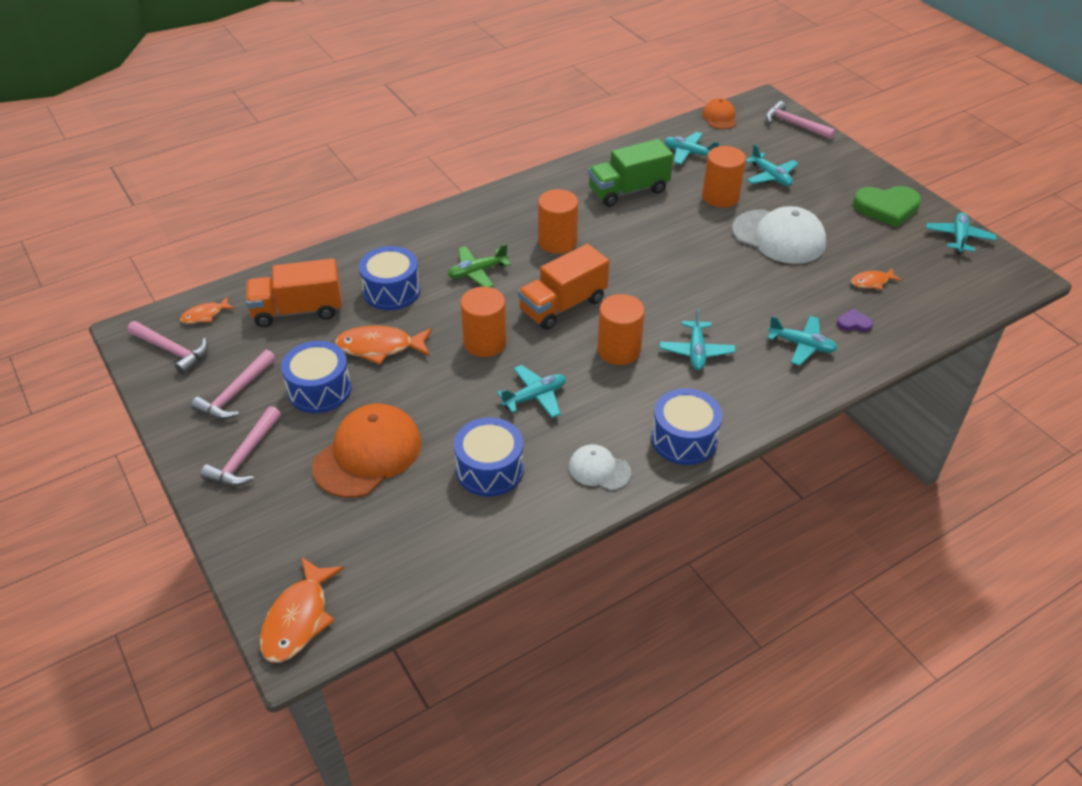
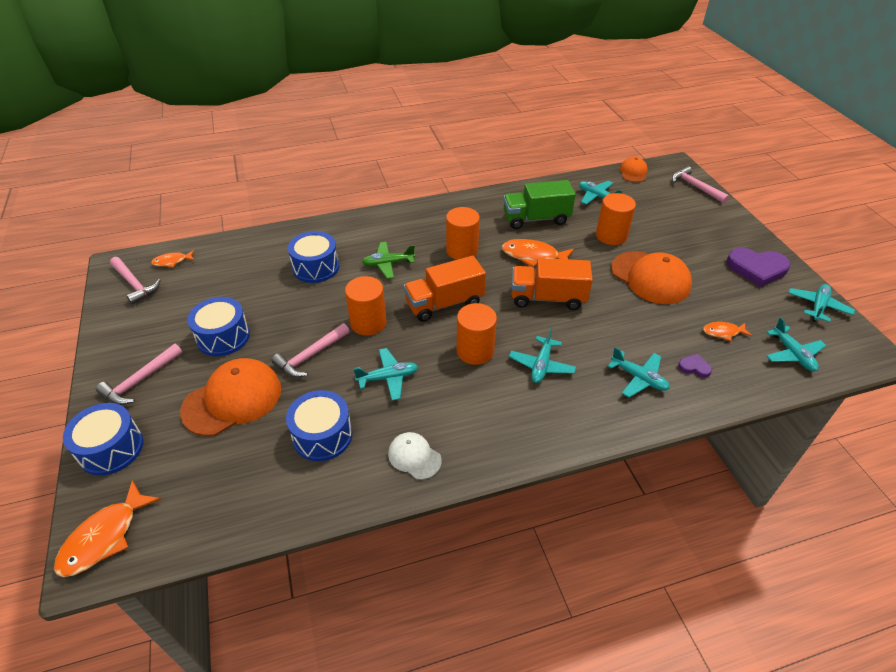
camera: 15 degrees right, 0 degrees up
pink hammer [191,350,276,420] -> pink hammer moved to [272,323,350,377]
orange truck [246,258,342,327] -> orange truck moved to [512,258,593,310]
orange fish [335,326,432,365] -> orange fish moved to [502,239,574,267]
blue drum [651,388,722,465] -> blue drum moved to [63,403,144,476]
white cap [732,206,826,264] -> orange cap [611,251,692,304]
turquoise plane [746,144,799,186] -> turquoise plane moved to [766,317,826,372]
green heart [853,186,921,227] -> purple heart [726,248,791,287]

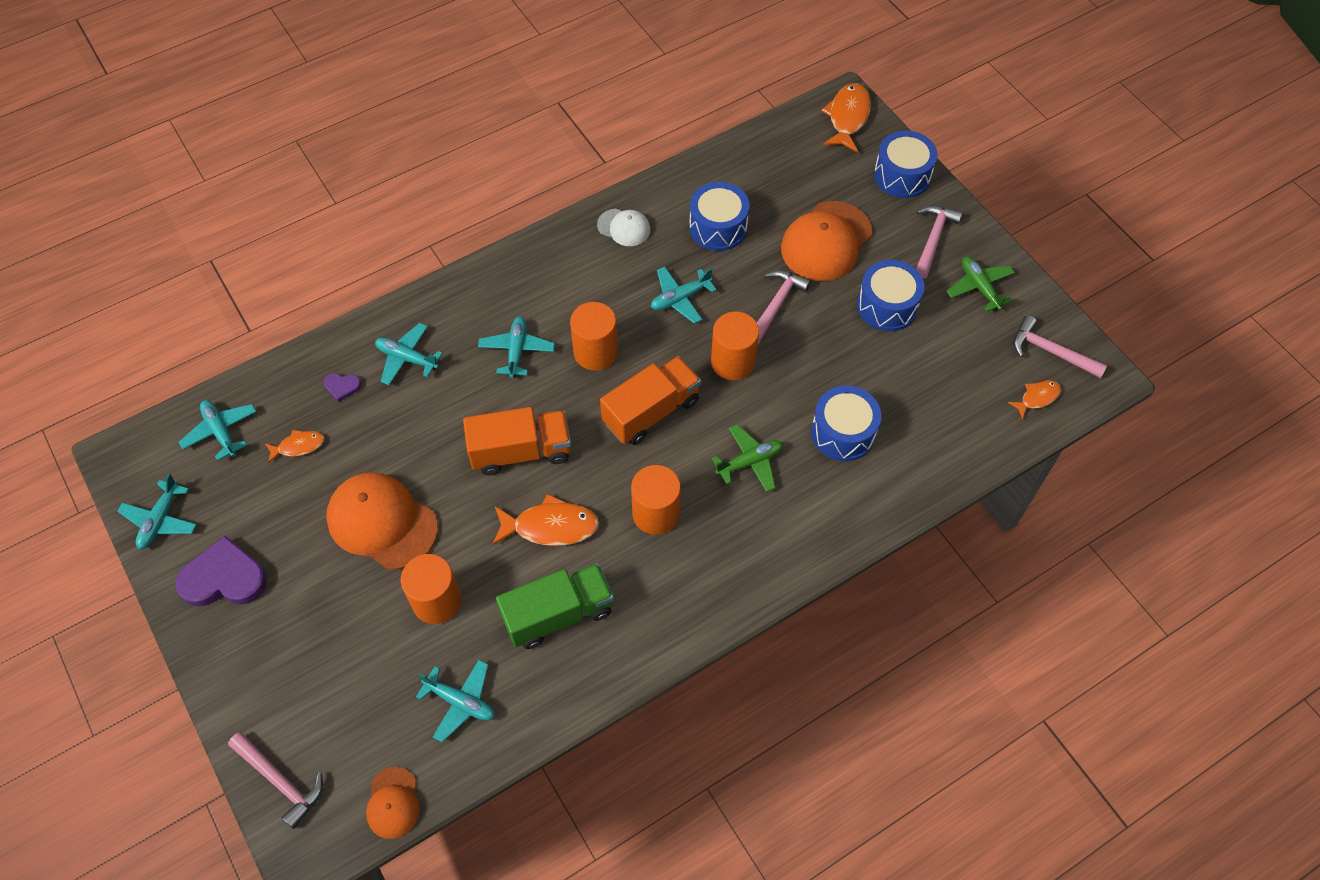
camera: 165 degrees right, 15 degrees up
none -> green plane [946,256,1015,312]

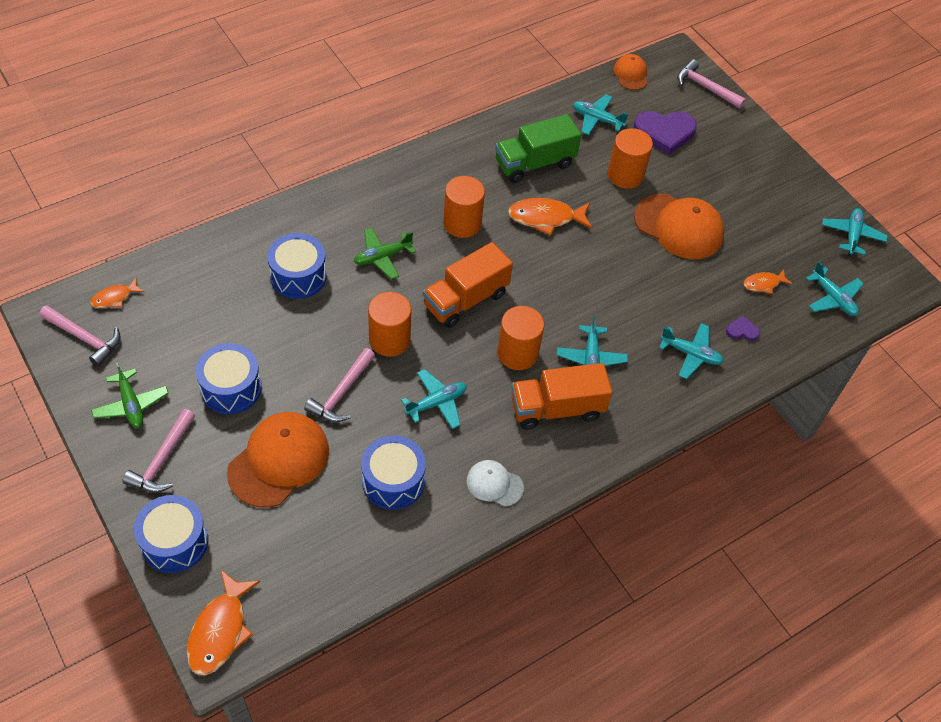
camera: 175 degrees right, 5 degrees down
purple heart [176,536,267,607] -> purple heart moved to [634,111,697,155]
orange truck [463,407,571,475] -> orange truck moved to [511,363,612,430]

